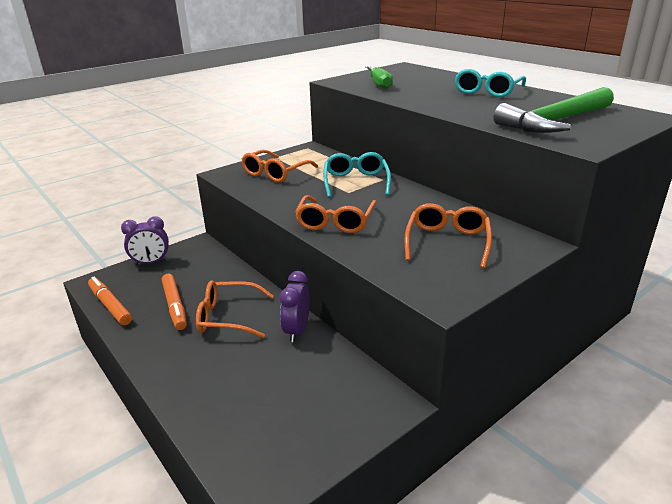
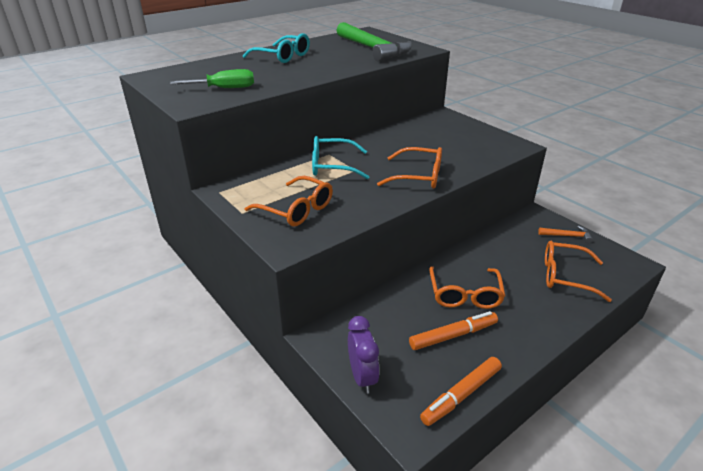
camera: 90 degrees left, 5 degrees up
purple clock [280,271,310,342] -> none
orange glasses [405,203,492,268] -> orange glasses moved to [545,241,612,302]
none -> orange hammer [538,226,593,244]

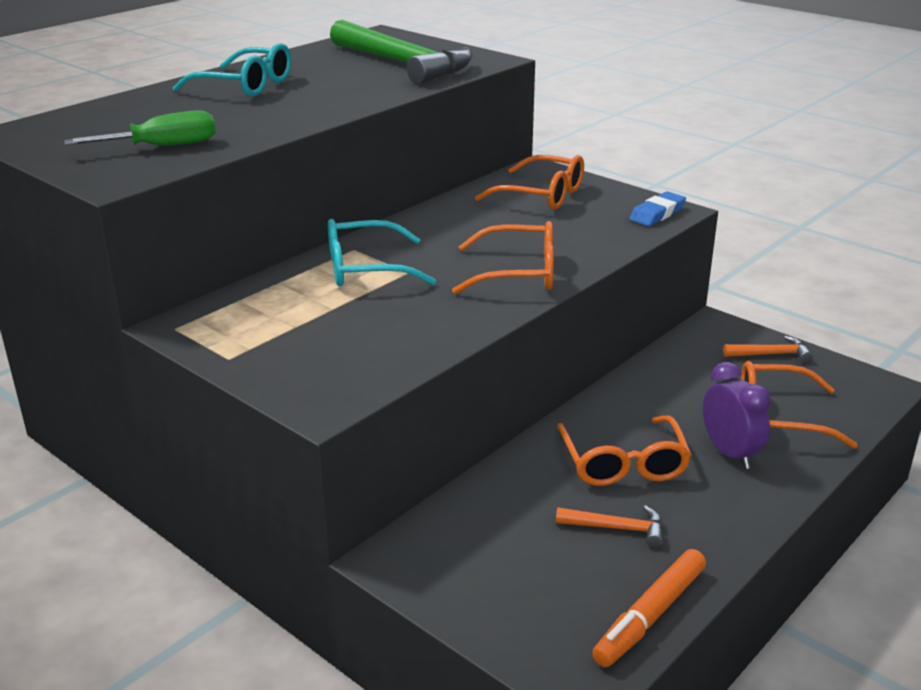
camera: 10 degrees left, 5 degrees down
orange glasses [245,176,333,226] -> orange glasses moved to [475,155,584,210]
purple clock [348,316,380,394] -> purple clock moved to [703,362,771,469]
orange marker [409,311,498,350] -> orange hammer [556,505,663,548]
none -> blue eraser [629,191,686,226]

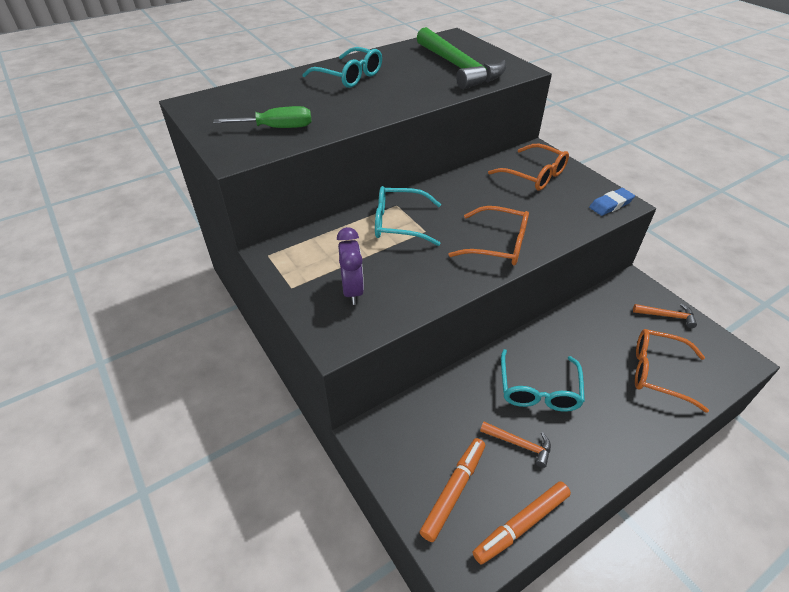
camera: 15 degrees right, 15 degrees up
orange glasses [557,416,692,486] -> turquoise glasses [501,349,585,412]
purple clock [703,362,771,469] -> purple clock moved to [337,227,364,305]
none -> orange marker [420,438,485,542]

